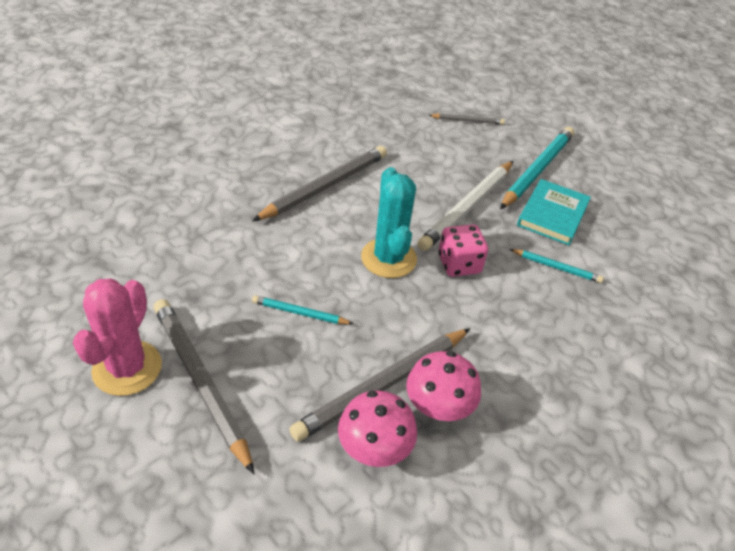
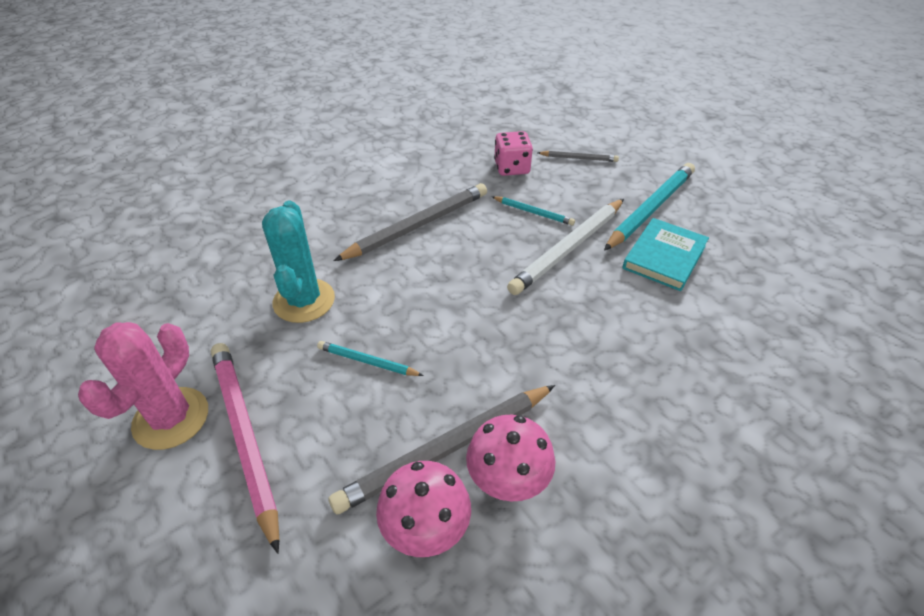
camera: 10 degrees right, 0 degrees up
grey pencil [154,299,254,474] -> pink pencil [211,343,279,554]
turquoise cactus [361,167,417,278] -> turquoise cactus moved to [262,200,335,323]
pink dice [438,224,488,277] -> pink dice moved to [494,131,533,176]
turquoise pencil [510,249,604,283] -> turquoise pencil moved to [491,196,575,226]

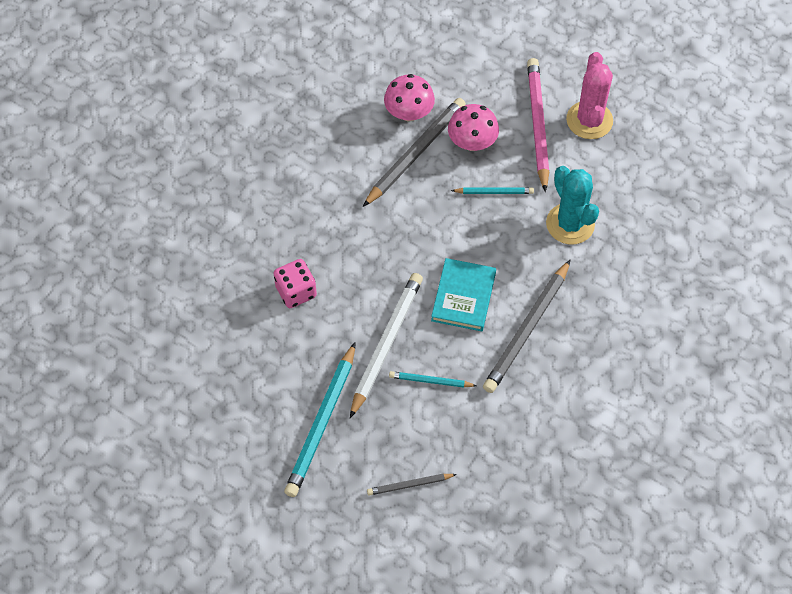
camera: 160 degrees right, 15 degrees up
pink pencil [211,343,279,554] -> pink pencil turned 135 degrees counterclockwise [527,58,549,192]
pink mushroom [466,415,555,502] -> pink mushroom moved to [448,104,499,151]
pink dice [494,131,533,176] -> pink dice moved to [274,259,317,308]
turquoise book [622,218,709,291] -> turquoise book moved to [431,258,496,331]

